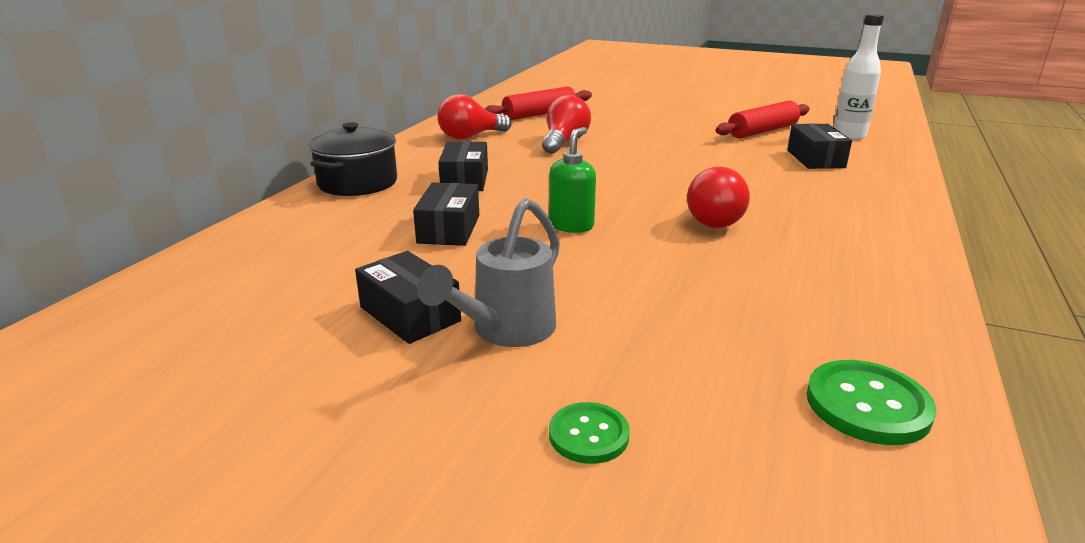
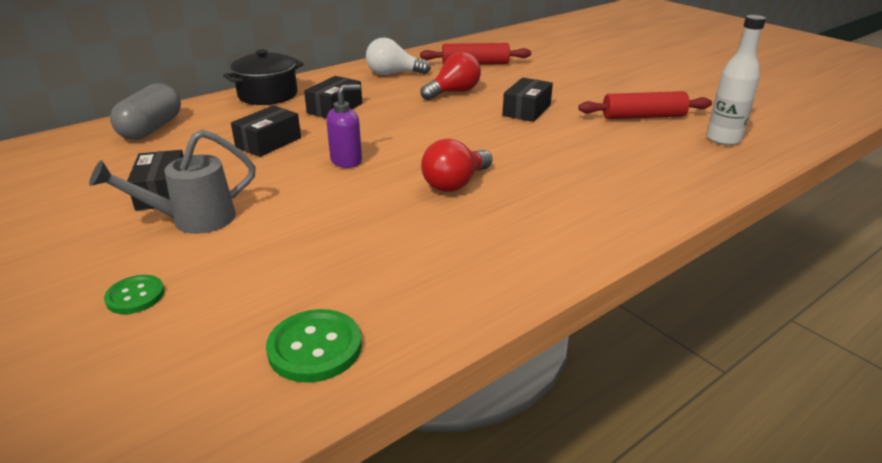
camera: 30 degrees right, 5 degrees up
red light bulb [438,94,512,140] -> white light bulb [366,38,431,75]
green soap dispenser [549,127,596,233] -> purple soap dispenser [326,84,362,168]
black box [787,123,852,169] -> black box moved to [503,78,553,122]
none -> grey capsule [110,83,181,140]

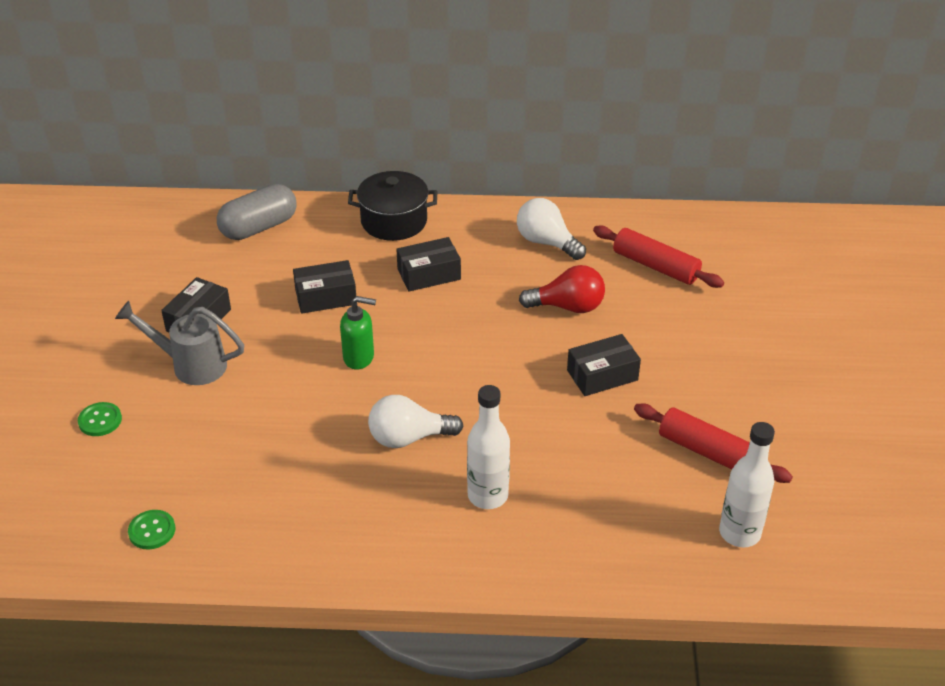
camera: 40 degrees right, 10 degrees up
green button [266,309,362,383] -> green button [128,510,175,550], size x0.65
purple soap dispenser [326,84,362,168] -> green soap dispenser [340,296,376,370]
red light bulb [421,139,493,192] -> white light bulb [368,395,463,448]
none -> white bottle [467,385,510,509]

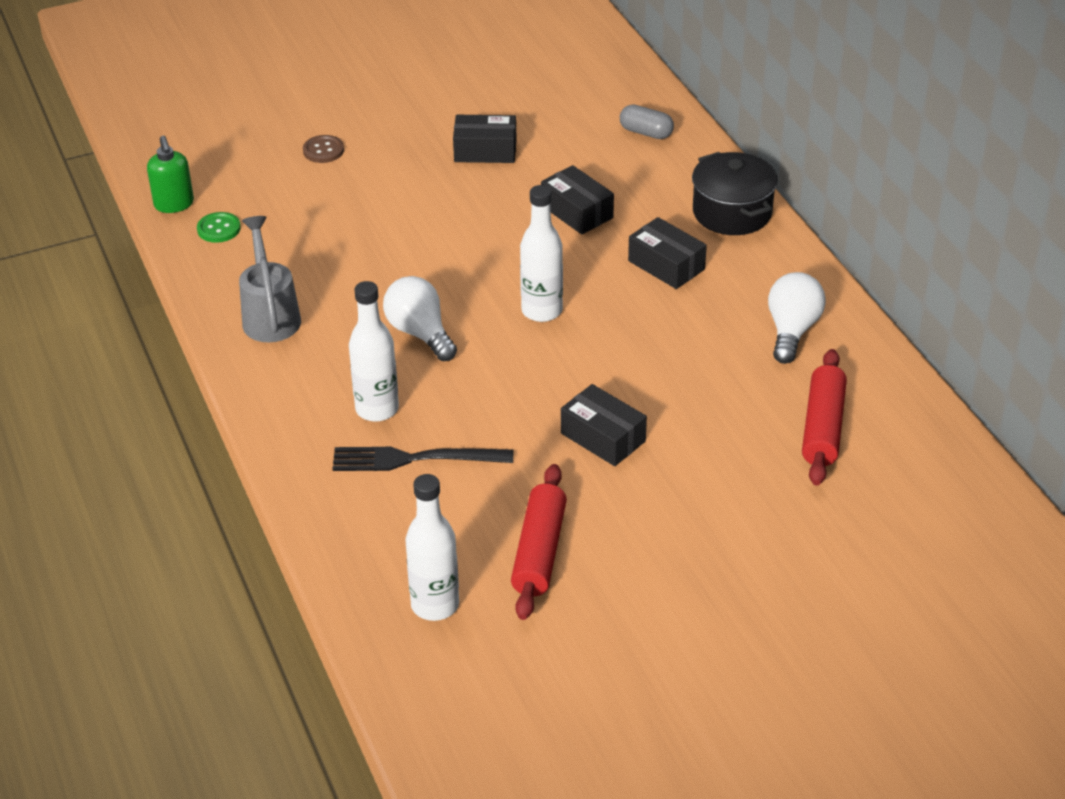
camera: 65 degrees right, 0 degrees up
green button [78,402,122,436] -> brown button [303,135,344,163]
grey watering can [115,301,245,385] -> grey watering can moved to [239,216,301,342]
grey capsule [217,184,297,240] -> grey capsule [620,104,674,139], size x0.60
green soap dispenser [340,296,376,370] -> green soap dispenser moved to [147,136,194,213]
red light bulb [519,265,605,313] -> none
none -> black fork [332,447,513,471]
none -> white bottle [520,185,563,322]

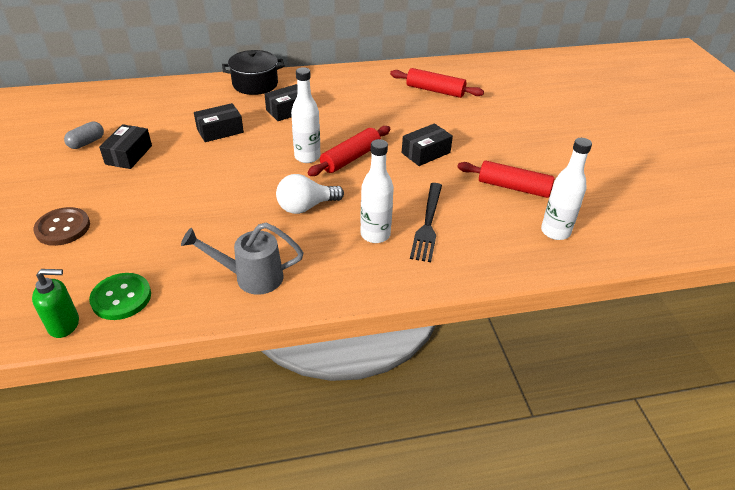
camera: 80 degrees left, 0 degrees up
green button [197,212,241,243] -> green button [89,273,151,320], size x1.54
brown button [303,135,344,163] -> brown button [33,207,90,246], size x1.54
grey capsule [620,104,674,139] -> grey capsule moved to [64,122,104,149]
white light bulb [768,272,826,364] -> none
none -> red rolling pin [307,126,390,176]

